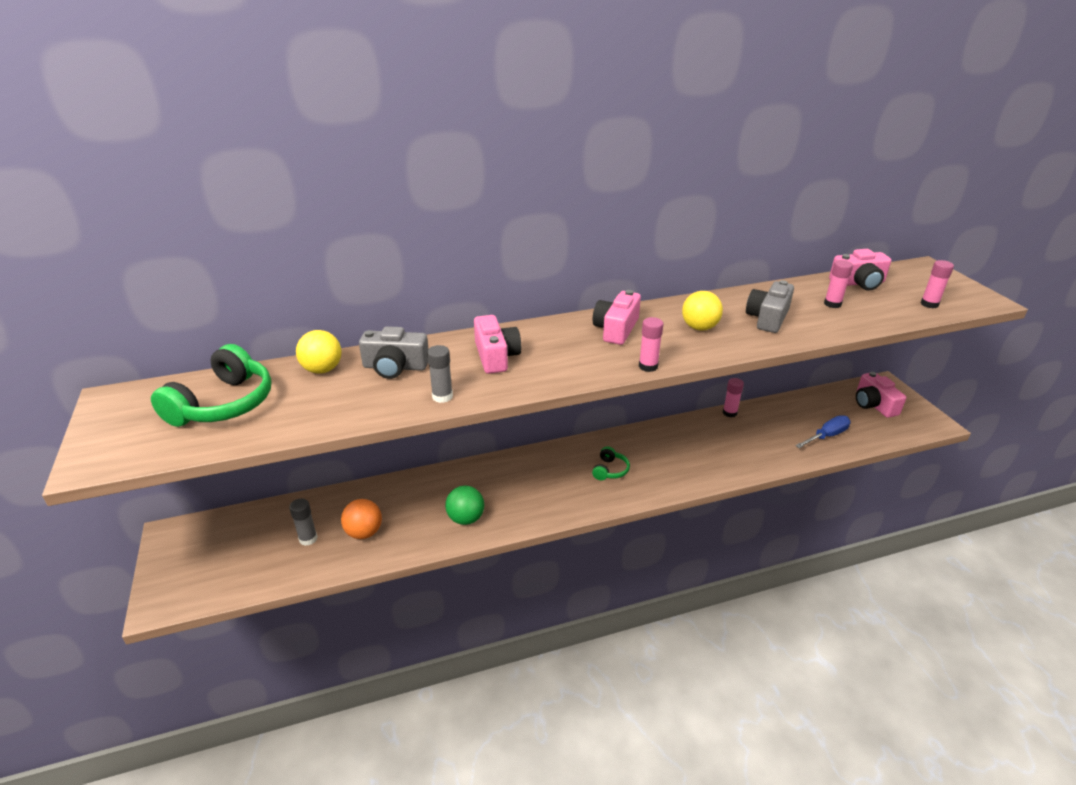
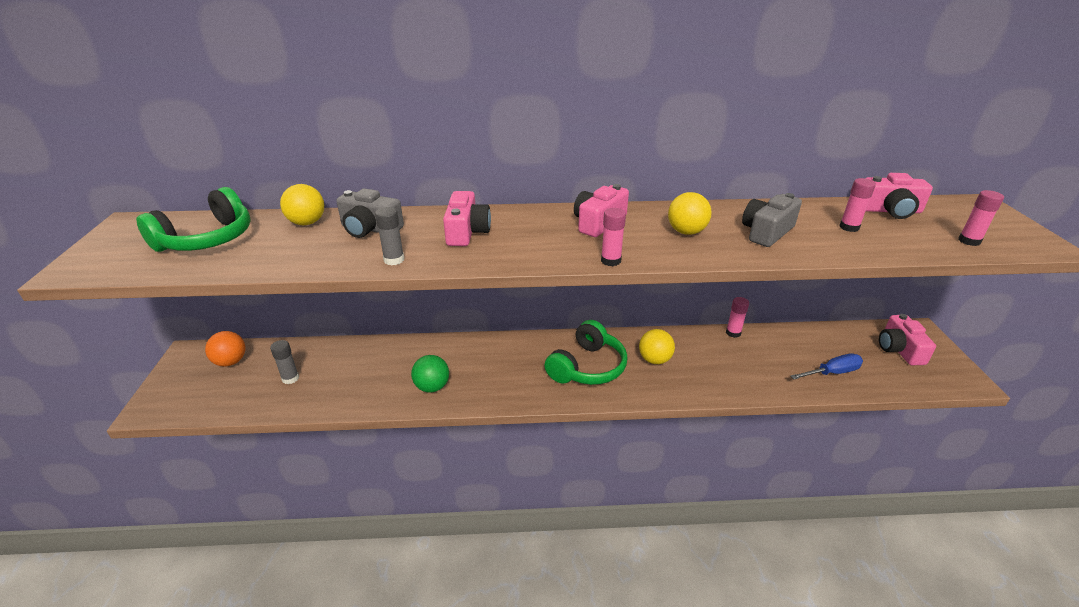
camera: 15 degrees right, 0 degrees up
orange ball [341,499,382,539] -> orange ball moved to [205,331,246,367]
green headphones [592,446,630,480] -> green headphones [545,320,627,385], size x2.02
none -> yellow ball [639,329,675,364]

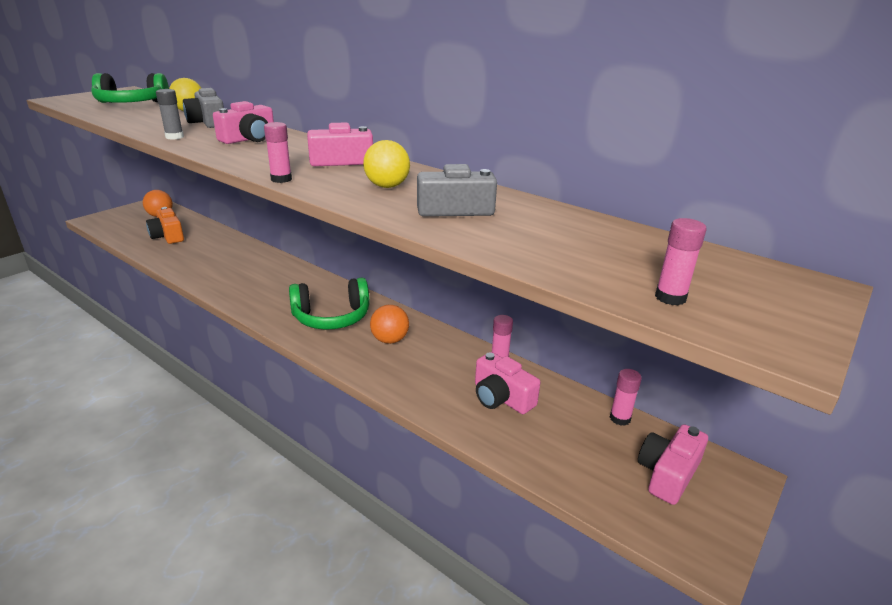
camera: 40 degrees right, 5 degrees down
grey glue stick [270,340,299,384] -> orange camera [146,207,184,244]
green ball [411,355,449,392] -> none
yellow ball [639,329,675,364] -> orange ball [370,305,409,344]
blue screwdriver [790,354,863,379] -> none
pink glue stick [839,178,876,232] -> pink glue stick moved to [610,369,642,426]
pink camera [865,173,933,219] -> pink camera moved to [475,352,540,414]

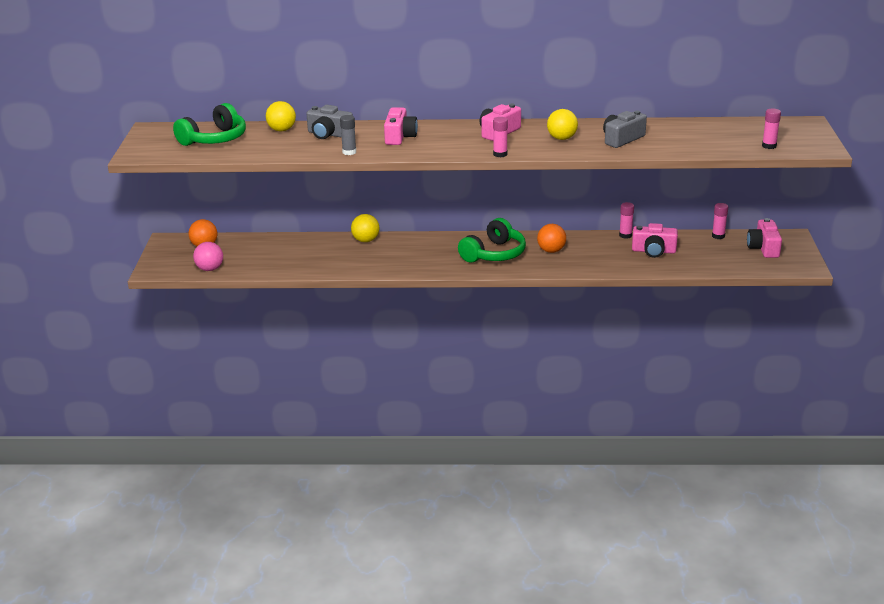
camera: 35 degrees left, 0 degrees up
orange camera [146,207,184,244] -> none
none -> pink ball [193,242,223,271]
none -> yellow ball [351,214,379,242]

